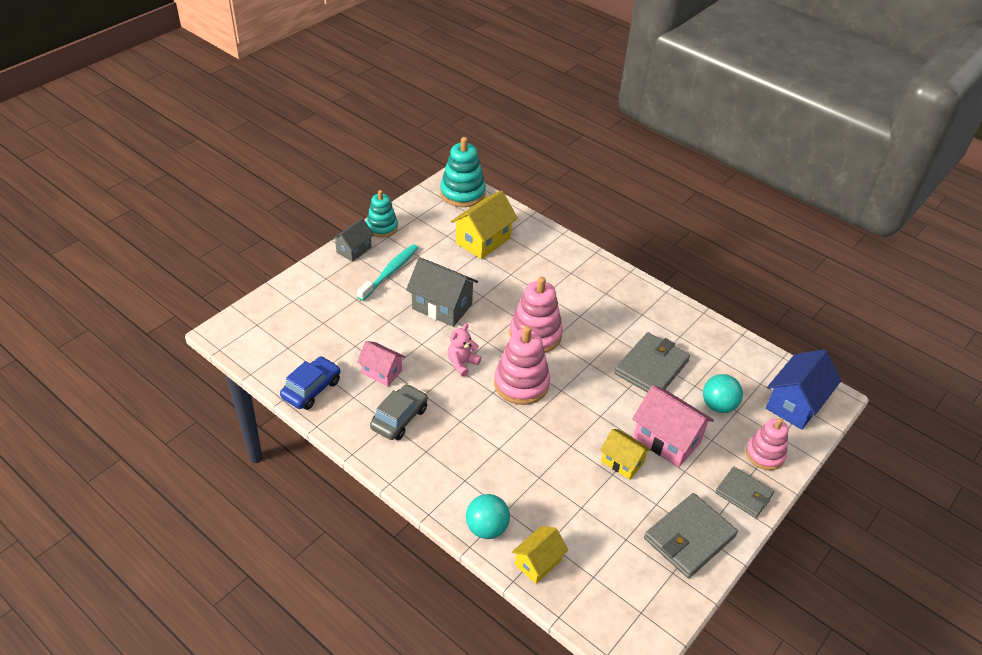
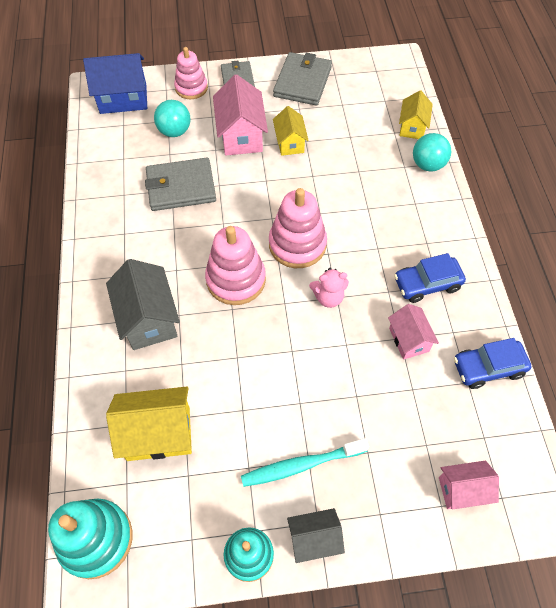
camera: 135 degrees left, 15 degrees up
grey car [370,384,428,440] -> blue car [394,253,466,303]
grey house [406,257,478,327] -> grey house moved to [106,259,180,350]
yellow house [512,526,568,584] -> yellow house turned 75 degrees counterclockwise [399,90,433,139]
grey wallet [644,493,738,578] -> grey wallet turned 75 degrees counterclockwise [273,52,332,106]
none -> pink house [439,461,499,510]

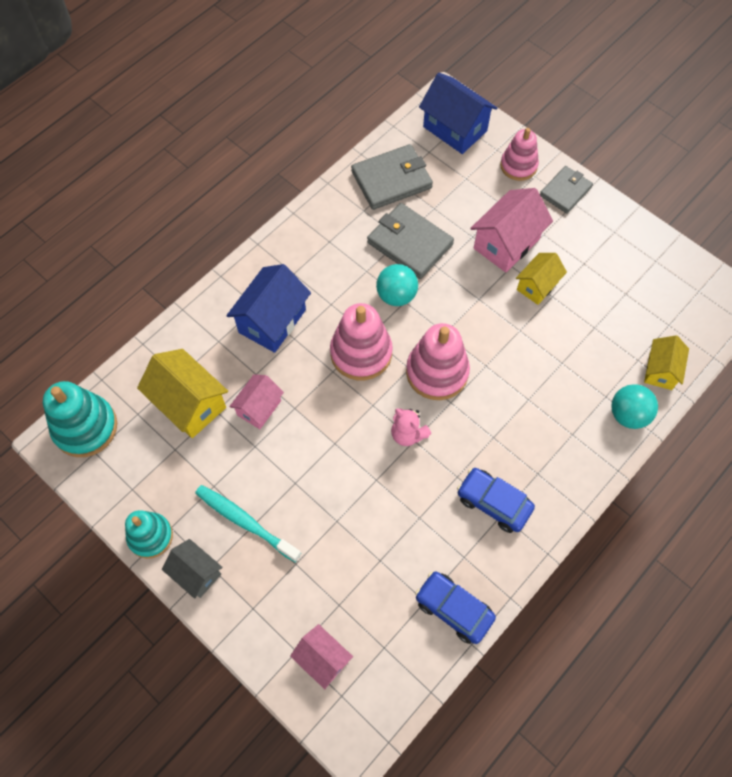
camera: 50 degrees right, 5 degrees up
grey house [106,259,180,350] -> blue house [226,264,311,353]
turquoise ball [154,100,190,137] -> turquoise ball moved to [376,264,418,306]
grey wallet [273,52,332,106] -> grey wallet moved to [351,144,433,210]
pink house [388,304,439,360] -> pink house moved to [229,374,284,429]
yellow house [399,90,433,139] -> yellow house turned 45 degrees counterclockwise [644,336,689,390]

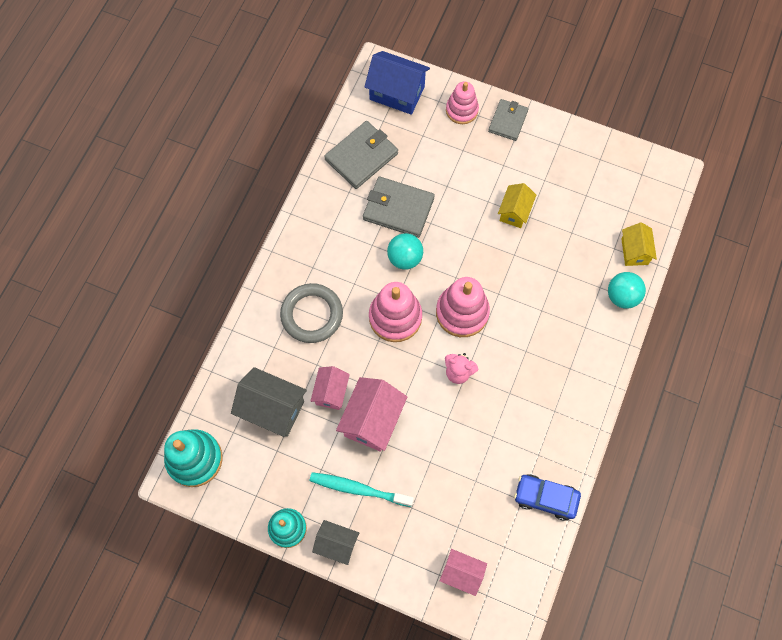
camera: 20 degrees left, 5 degrees up
yellow house [137,349,228,438] -> grey house [231,367,307,437]
blue house [226,264,311,353] -> grey ring [280,283,343,343]
blue car [457,468,535,533] -> none
pink house [470,188,553,272] -> pink house moved to [336,377,407,452]

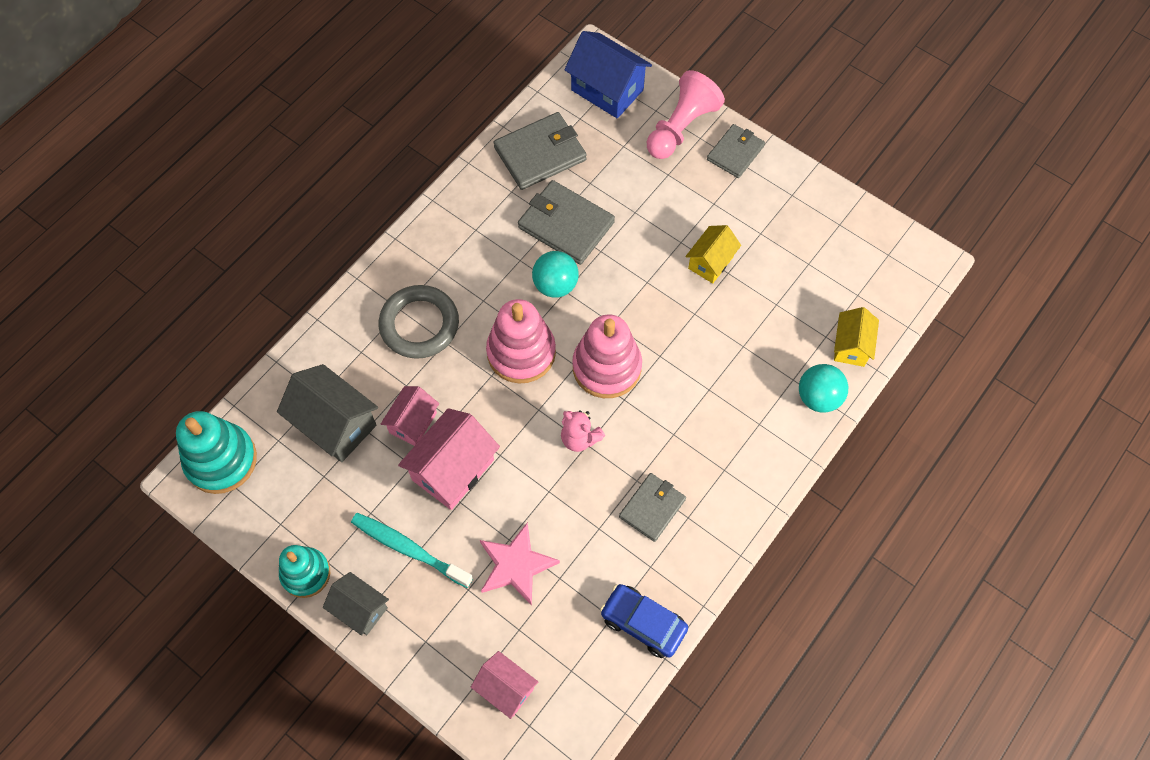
camera: 15 degrees right, 5 degrees down
pink stacking toy [446,82,479,124] -> pink pawn [647,70,725,159]
none -> pink star [480,522,560,606]
none -> grey wallet [619,473,686,542]

